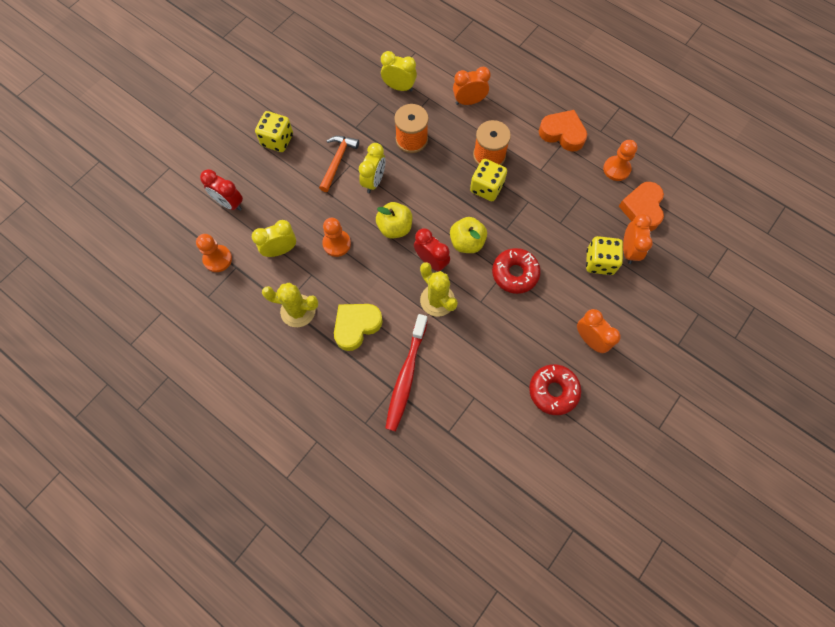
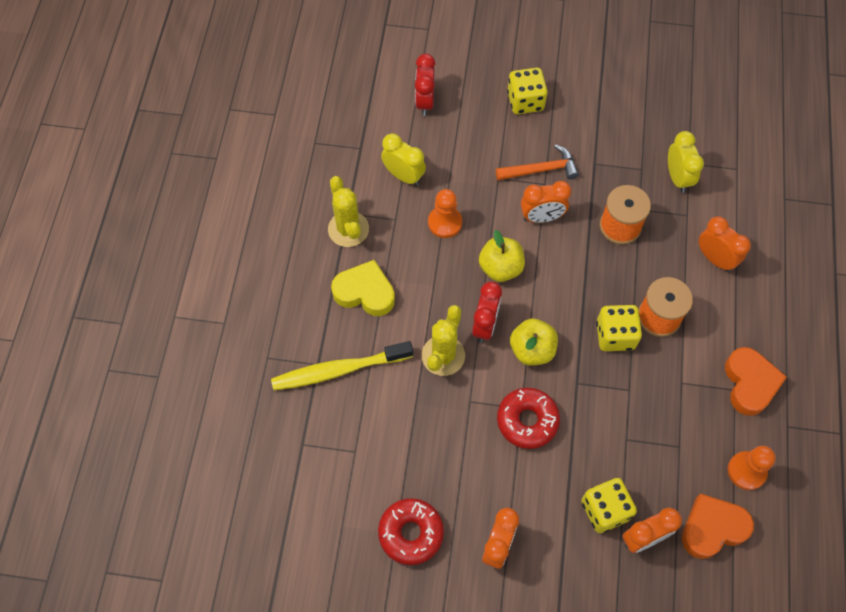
camera: 60 degrees right, 5 degrees down
orange pawn [196,234,232,272] -> none
yellow clock [359,143,386,193] -> orange clock [521,181,571,223]
red toothbrush [385,314,428,431] -> yellow toothbrush [271,341,413,390]

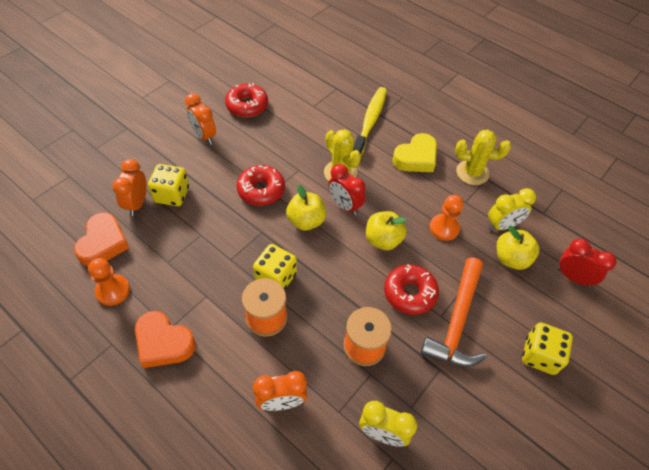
camera: 120 degrees right, 10 degrees down
orange hammer [496,145,579,181] -> orange hammer [420,257,487,367], size x1.51
orange clock [521,181,571,223] -> red donut [384,264,439,315]
none -> yellow apple [497,226,539,270]

